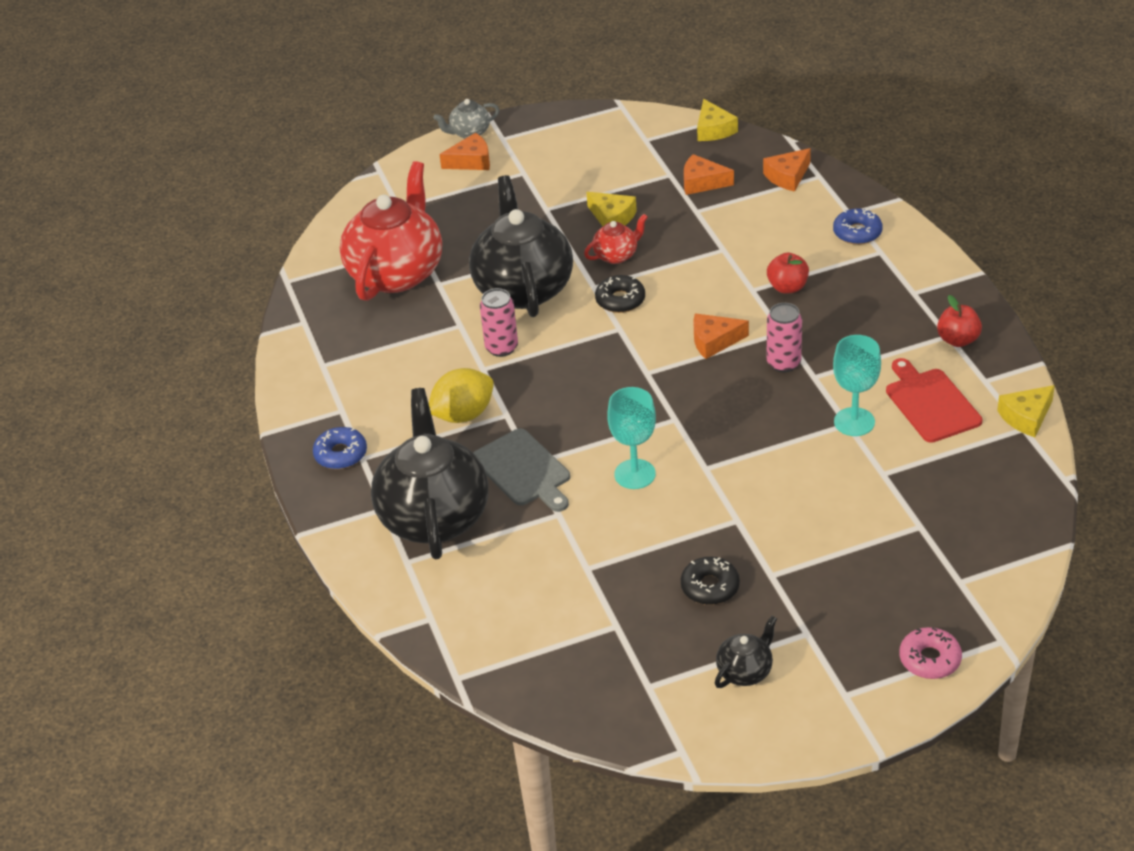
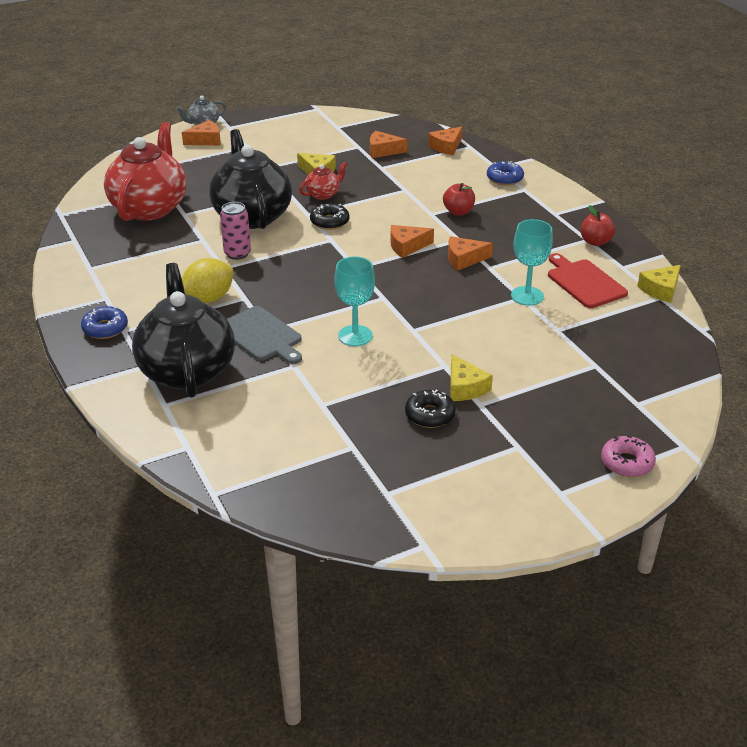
camera: 10 degrees left, 5 degrees down
yellow cheese [697,99,738,141] -> yellow cheese moved to [450,354,493,401]
black teapot [715,616,777,688] -> none
pink can [767,303,802,372] -> orange cheese [448,236,493,271]

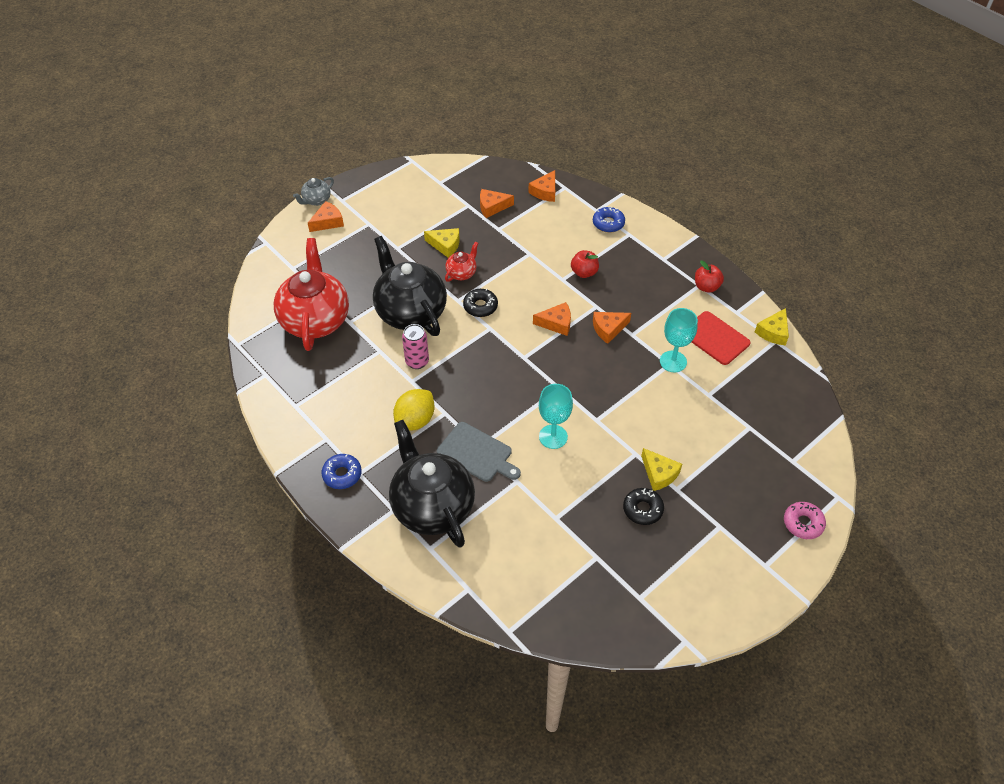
camera: 15 degrees left, 15 degrees up
orange cheese [391,225,434,258] -> orange cheese turned 150 degrees counterclockwise [533,302,571,336]

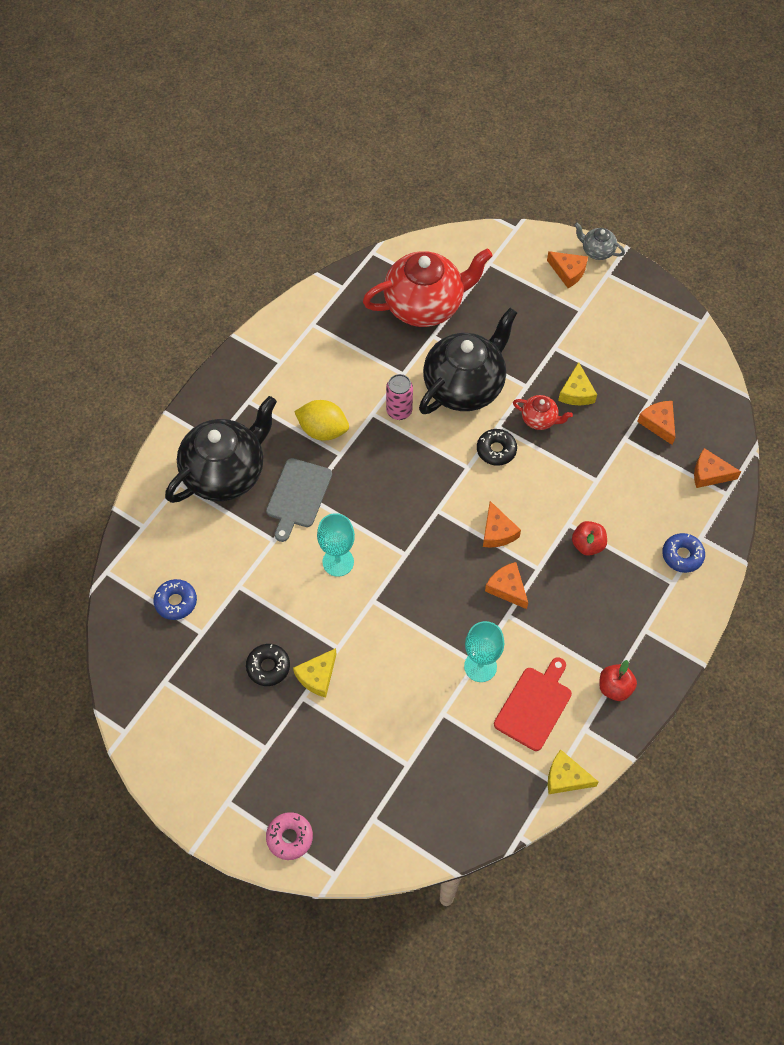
camera: 75 degrees right, 10 degrees up
blue donut [322,454,362,489] -> blue donut moved to [153,579,197,620]

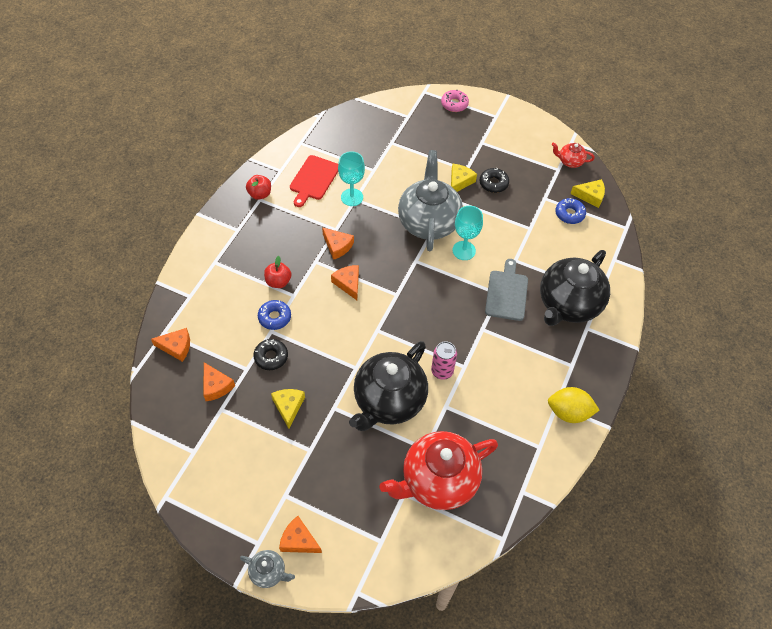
camera: 170 degrees right, 5 degrees down
yellow lemon [294,400,349,441] -> yellow lemon moved to [548,387,599,423]
black donut [477,429,517,466] -> black donut moved to [253,339,288,370]
red teapot [513,395,573,430] -> red teapot moved to [552,142,595,168]
yellow cheese [548,749,599,794] -> yellow cheese moved to [570,179,605,208]
blue donut [662,533,705,573] -> blue donut moved to [258,300,291,330]
none -> grey teapot [398,150,463,251]

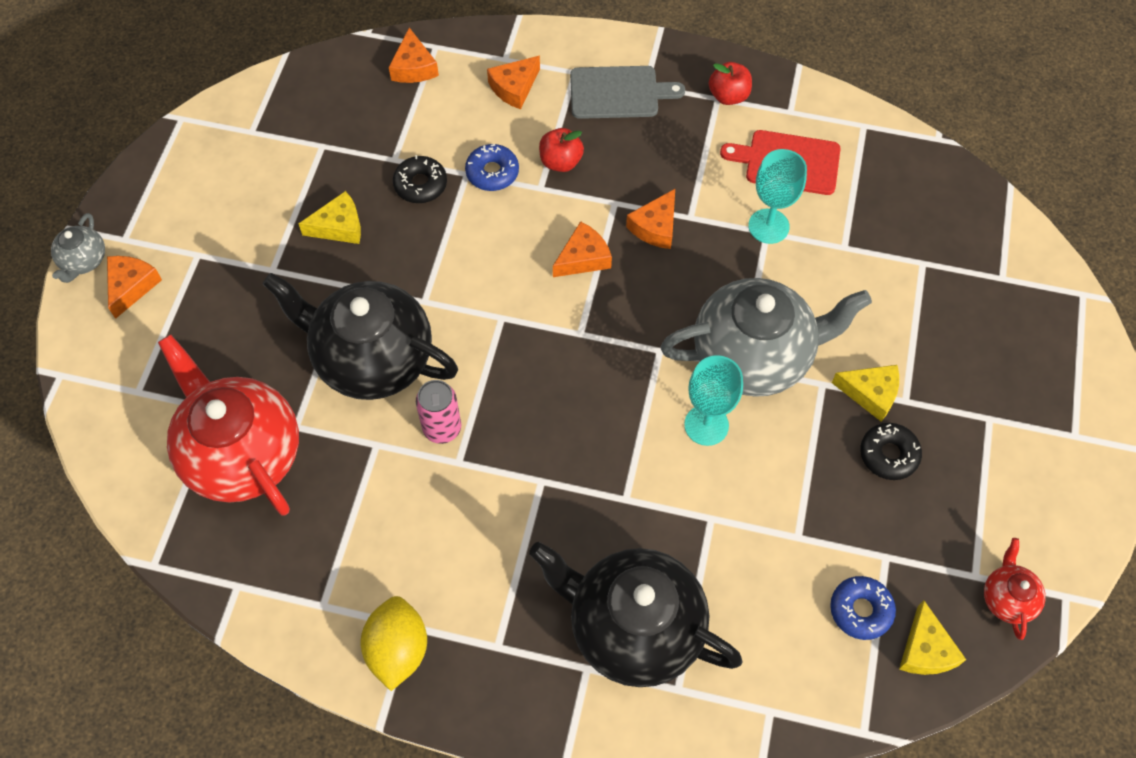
camera: 80 degrees right, 5 degrees up
orange cheese [203,362,235,401] -> orange cheese moved to [487,56,540,109]
pink donut [441,89,469,112] -> none
grey cutting board [485,259,528,321] -> grey cutting board moved to [570,66,685,119]

